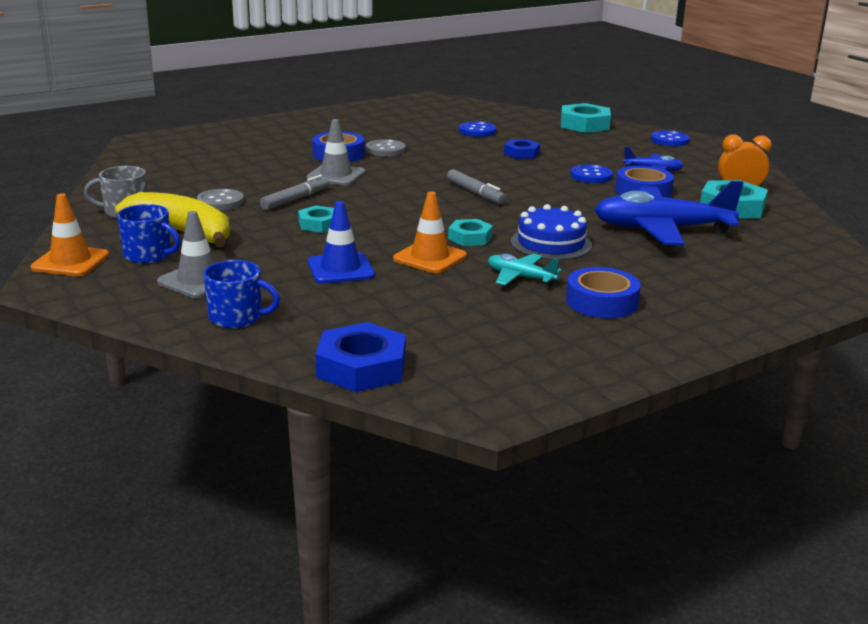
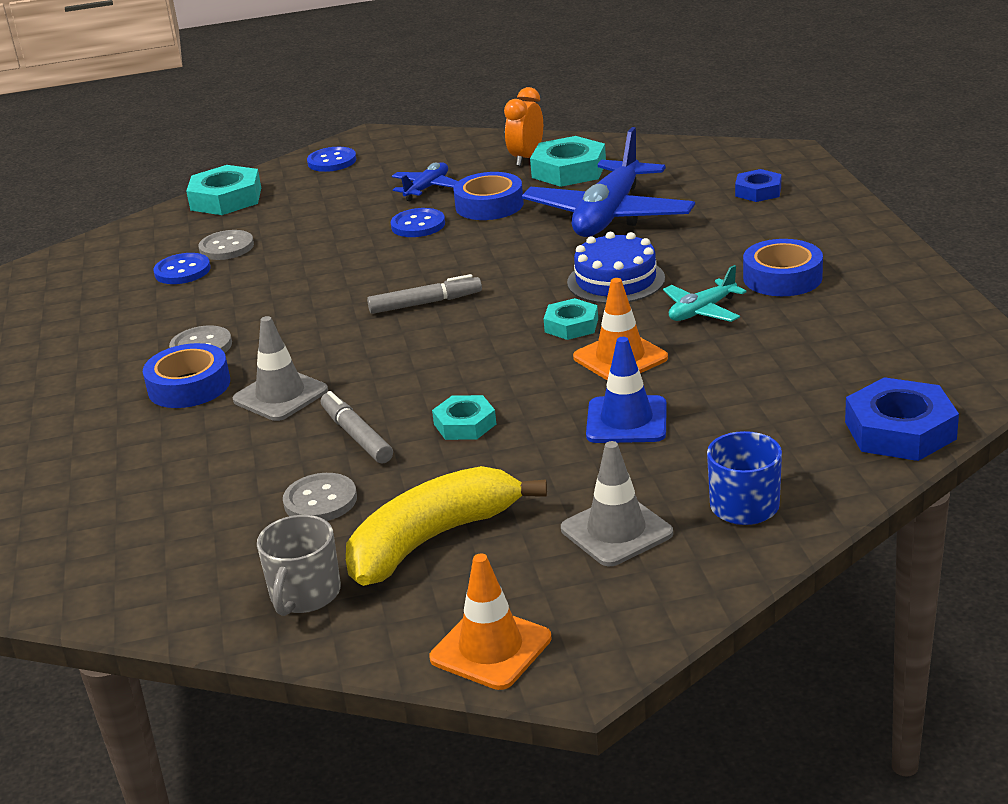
camera: 65 degrees left, 5 degrees up
blue mug [117,204,181,263] -> none
blue nut [504,139,540,159] -> blue nut moved to [735,169,781,202]
none -> grey button [198,230,254,260]

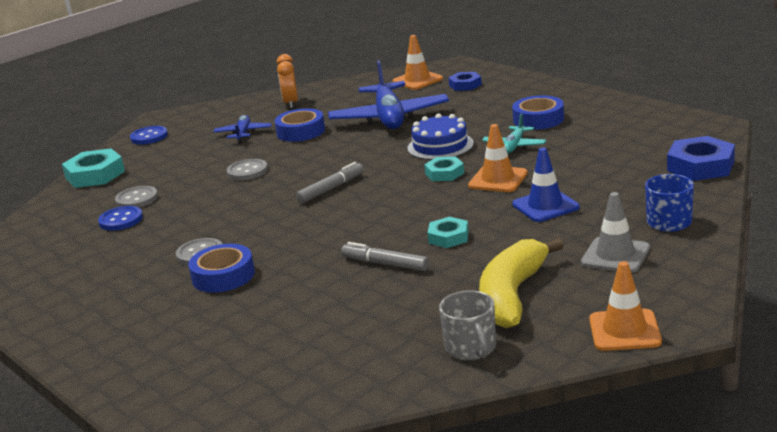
camera: 30 degrees left, 5 degrees down
grey traffic cone [233,316,328,421] -> none
grey button [283,473,357,521] -> grey button moved to [227,159,268,181]
blue button [391,208,445,237] -> none
turquoise nut [530,136,606,187] -> none
none -> orange traffic cone [392,35,443,90]

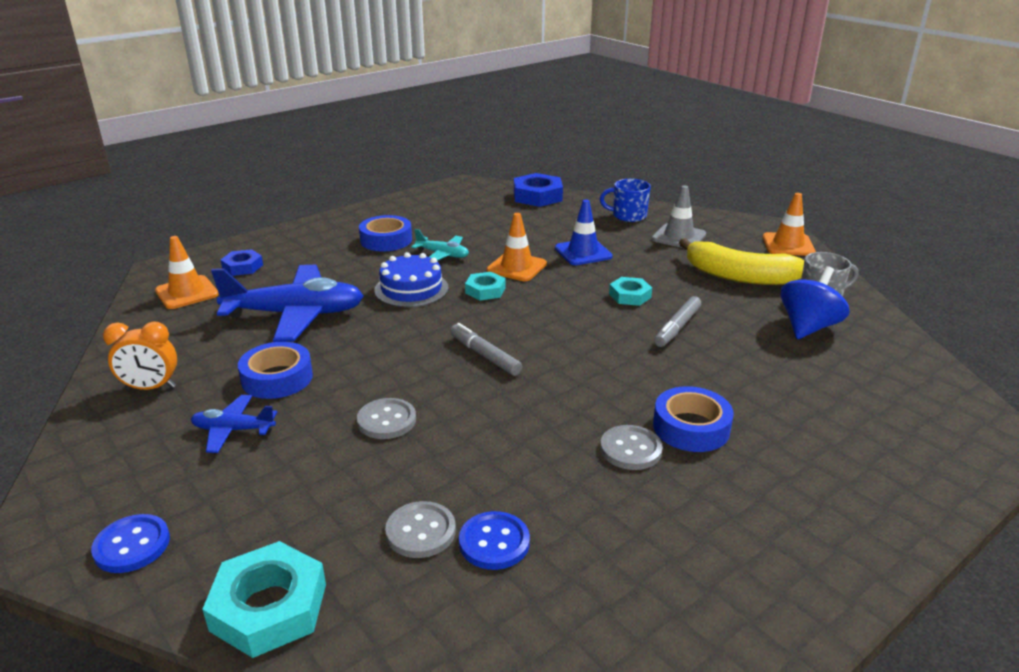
camera: 90 degrees left, 5 degrees up
none -> blue spinning top [780,266,850,339]

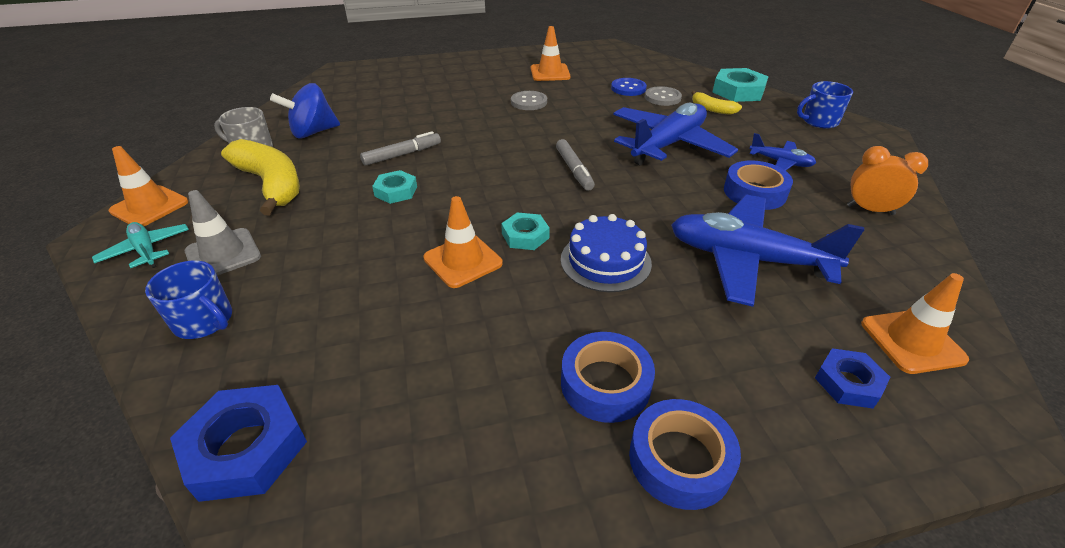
camera: 155 degrees left, 10 degrees up
blue button [91,514,170,573] -> blue mug [797,81,853,129]
grey button [357,398,416,439] -> blue plane [613,103,738,165]
turquoise plane [411,229,469,261] -> turquoise plane moved to [92,222,189,268]
blue traffic cone [555,200,613,265] -> none
blue tape [653,386,734,452] -> blue tape moved to [629,399,741,510]
none -> orange traffic cone [531,26,571,81]
none -> yellow banana [691,91,742,115]

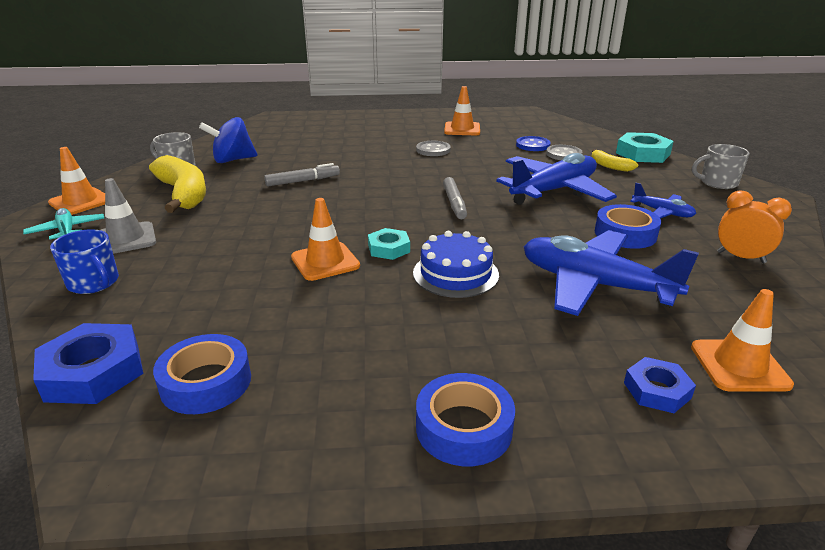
camera: 10 degrees right, 10 degrees down
turquoise nut [372,170,417,204] -> none
blue tape [561,332,655,423] -> blue tape moved to [153,334,251,414]
blue mug [797,81,853,129] -> grey mug [692,144,749,189]

